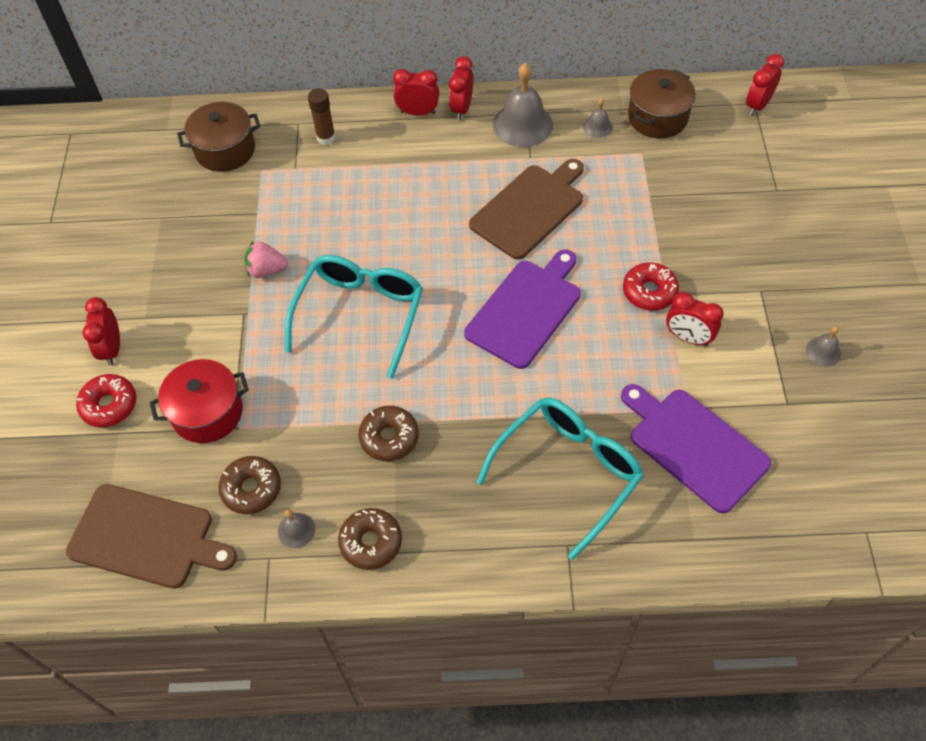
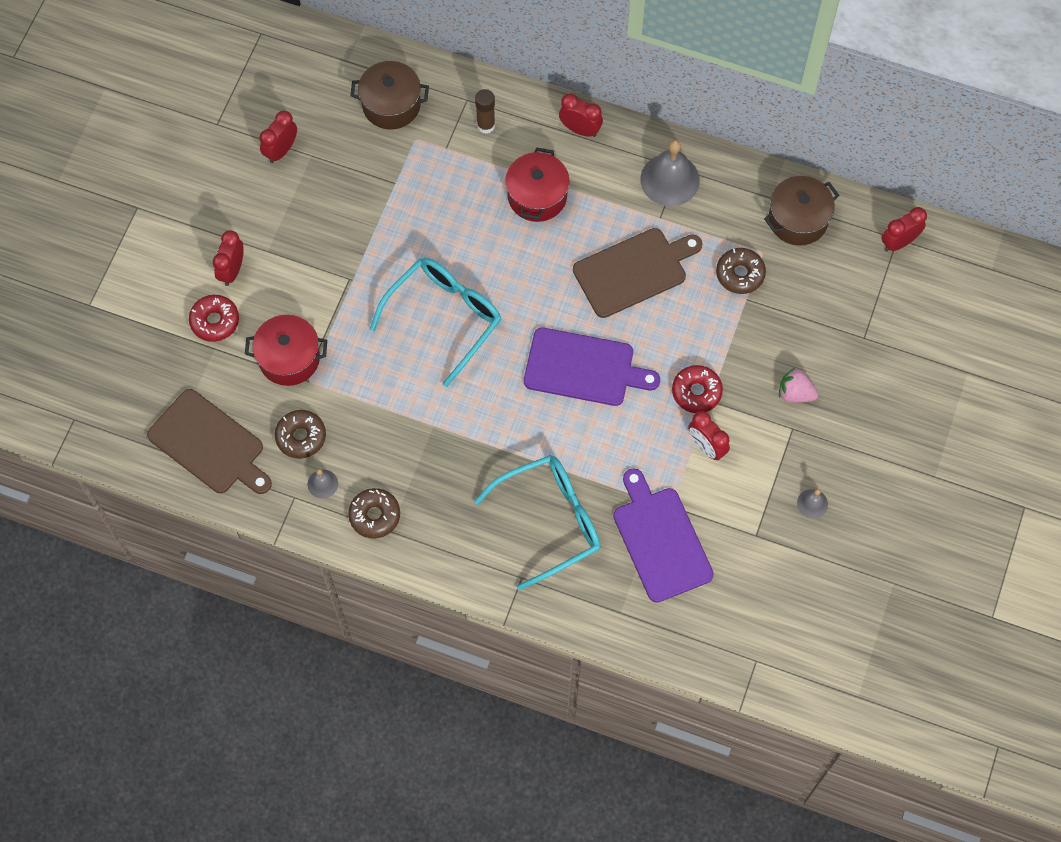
camera: 20 degrees right, 10 degrees up
pink strawberry [244,241,288,278] -> pink strawberry moved to [779,368,818,403]
brown donut [359,406,419,461] -> brown donut moved to [716,248,766,294]
red clock [449,56,473,120] -> red clock moved to [259,111,297,163]
purple cutting board [464,250,581,369] -> purple cutting board turned 45 degrees clockwise [524,327,660,406]
grey bell [583,98,613,138] -> none
none -> red pot [505,148,570,222]

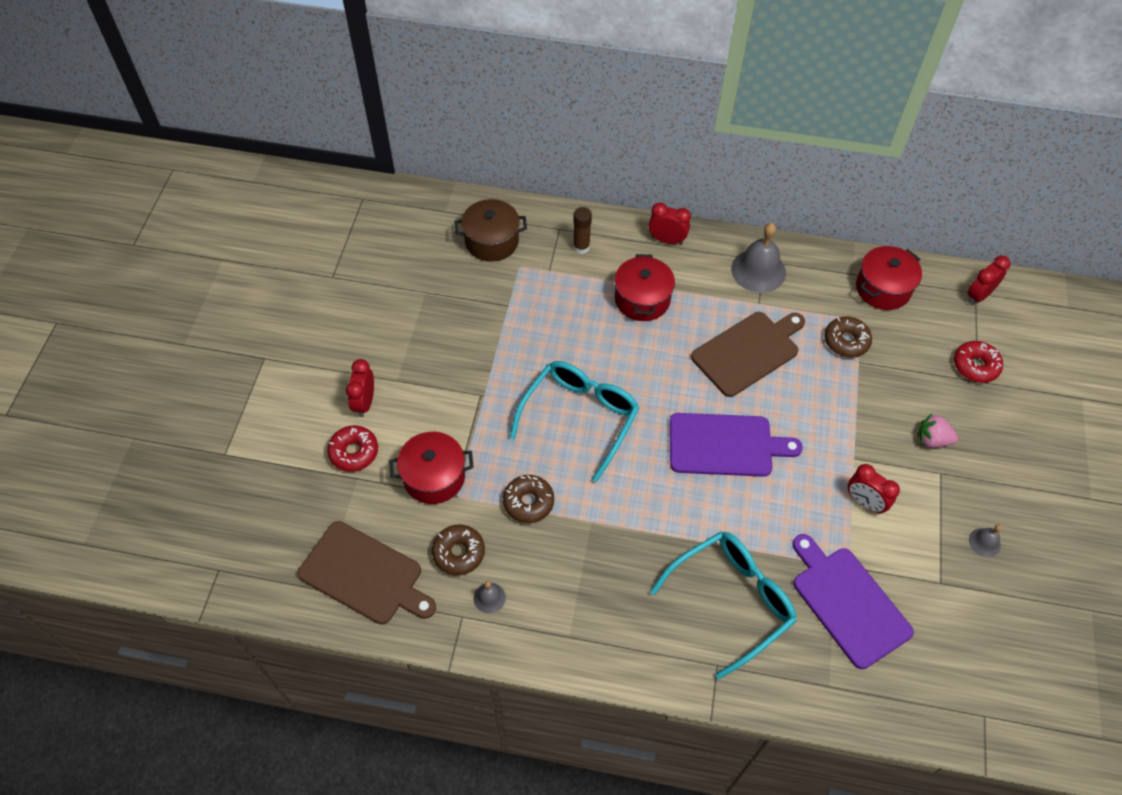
camera: 10 degrees left, 10 degrees down
red clock [259,111,297,163] -> none
brown donut [348,488,400,539] -> brown donut moved to [503,475,554,523]
red donut [672,365,723,413] -> red donut moved to [954,341,1003,383]
brown pot [764,176,839,246] -> red pot [856,246,922,310]

